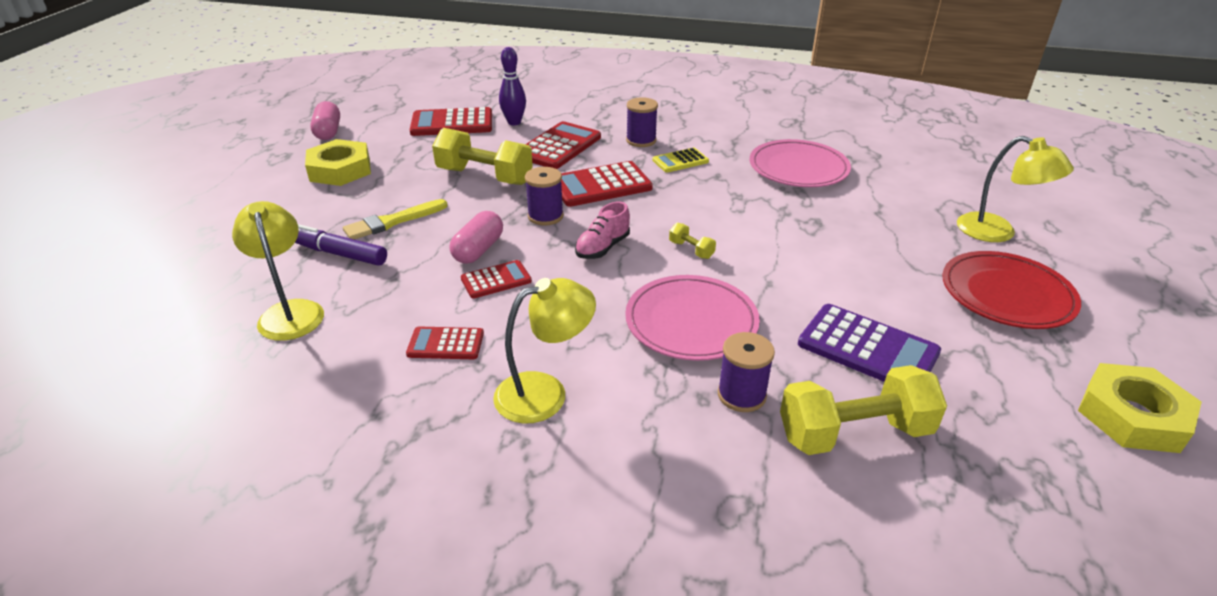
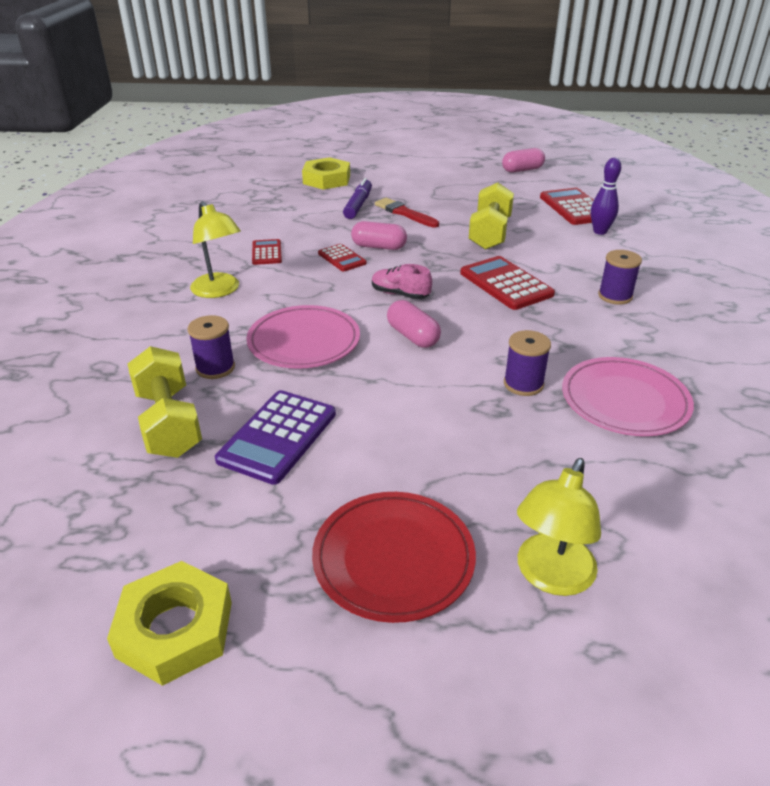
camera: 80 degrees right, 0 degrees up
yellow lamp [232,201,324,341] -> none
yellow nut [305,139,371,186] -> yellow nut moved to [302,157,350,190]
yellow brush [343,199,448,240] -> red brush [375,198,439,227]
red calculator [525,121,601,169] -> none
purple spool [525,167,564,226] -> purple spool moved to [504,330,551,396]
yellow calculator [652,148,709,173] -> none
yellow dumbbell [669,223,716,259] -> pink capsule [387,300,441,348]

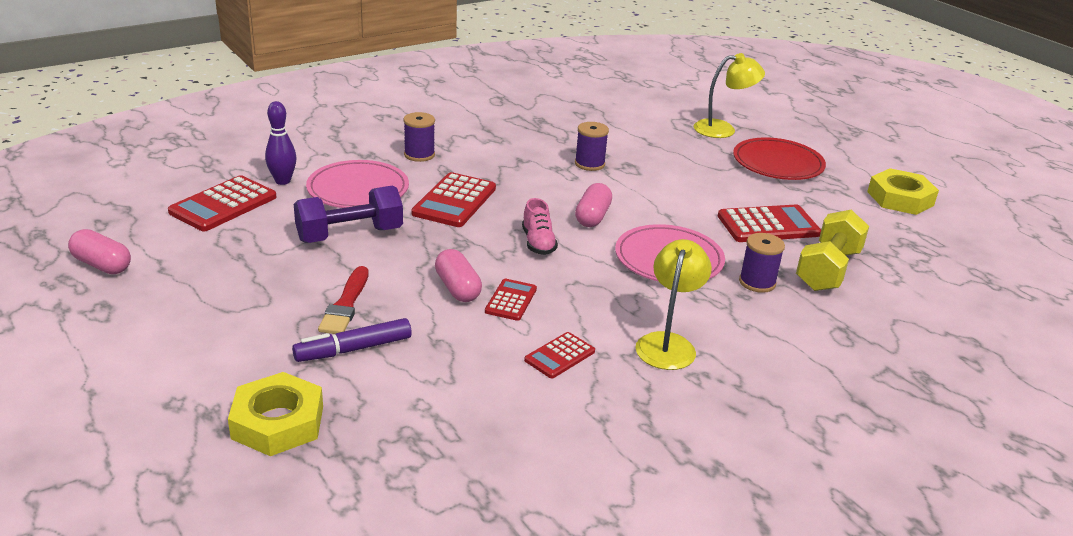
camera: 130 degrees left, 5 degrees down
purple calculator [215,390,336,485] -> red calculator [718,204,821,242]
yellow dumbbell [469,183,514,250] -> purple dumbbell [294,185,403,243]
pink plate [562,357,694,436] -> pink plate moved to [306,160,409,208]

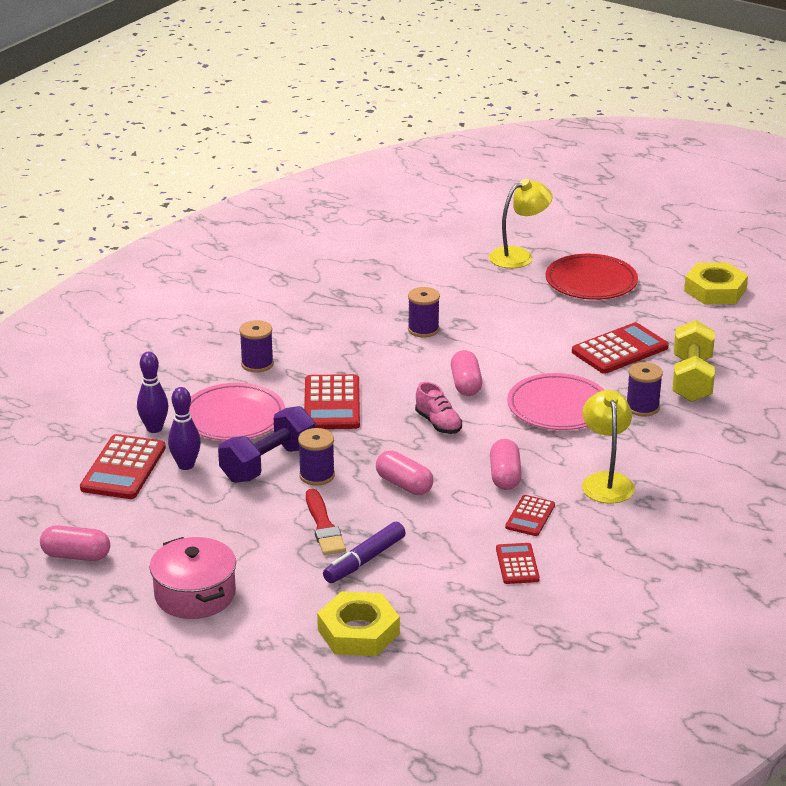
camera: 20 degrees left, 0 degrees up
red calculator [485,279,537,321] -> red calculator moved to [496,543,540,584]
none -> pink pot [150,537,236,619]
none -> purple bowling pin [168,387,201,470]
none -> purple spool [298,428,335,486]
none -> pink capsule [490,439,522,490]

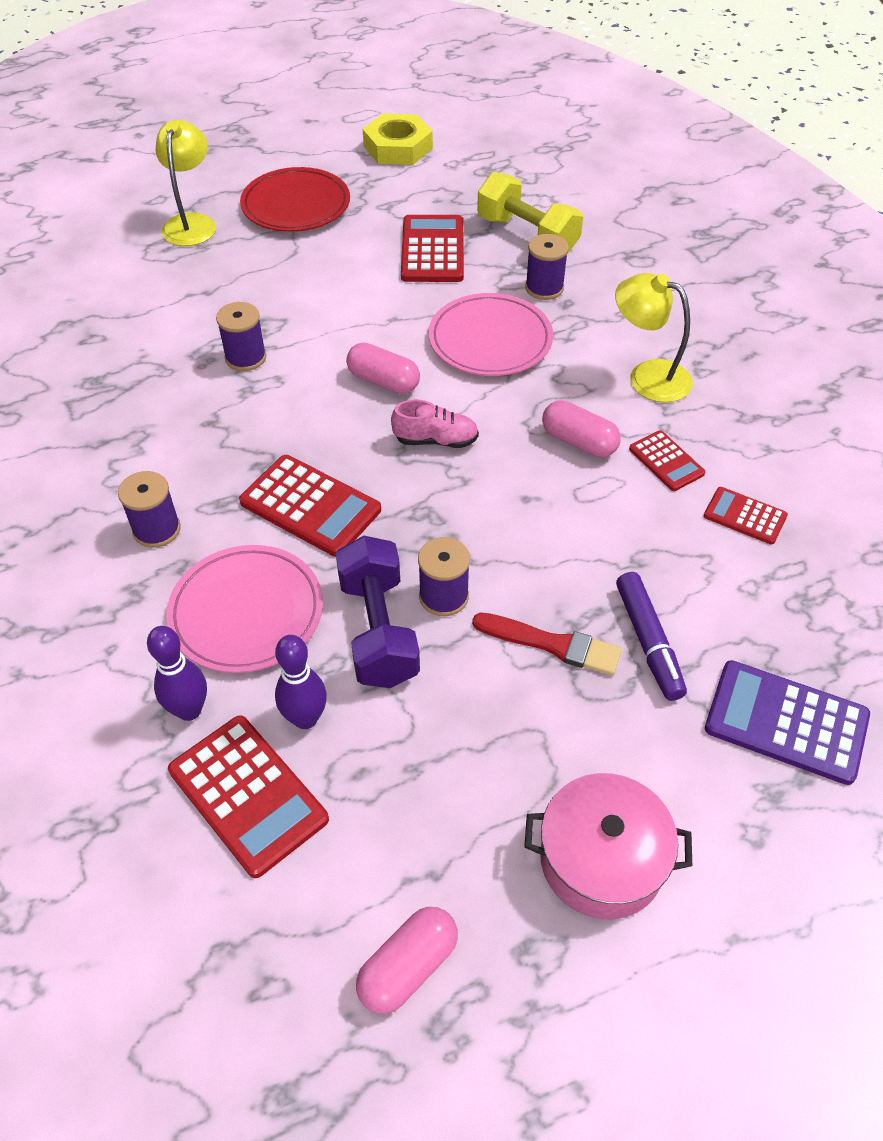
camera: 55 degrees left, 20 degrees up
yellow nut [317,591,400,656] -> purple calculator [705,660,870,785]
pink capsule [376,451,433,495] -> none

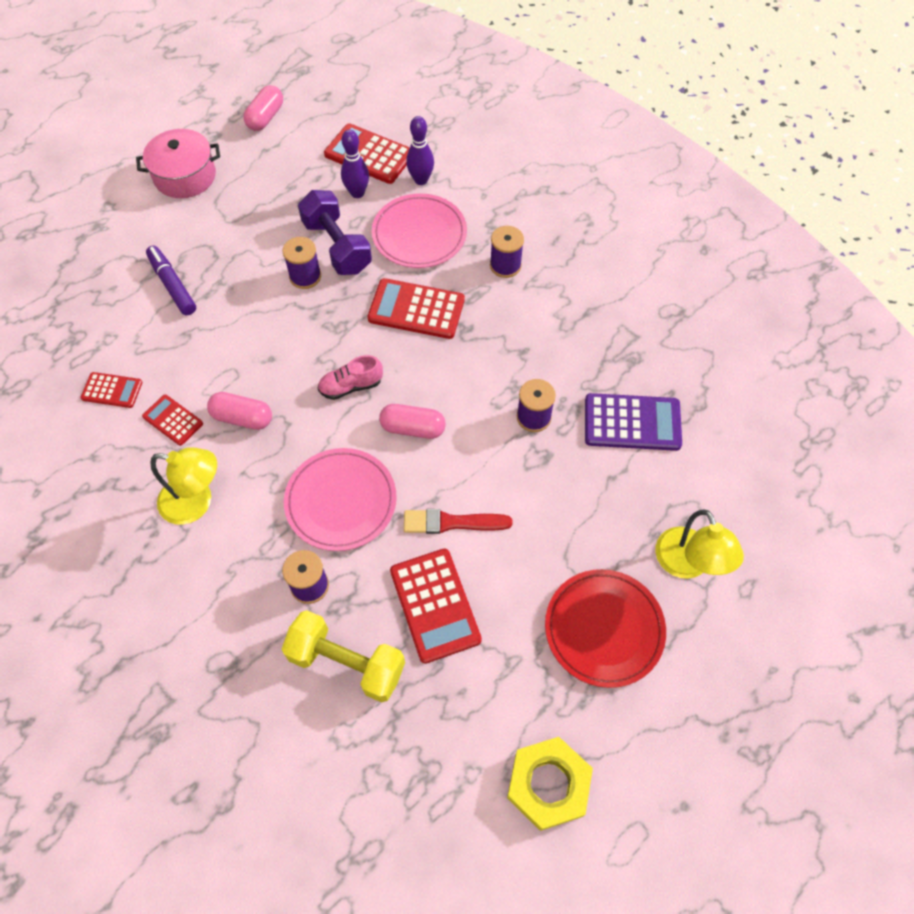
camera: 160 degrees right, 10 degrees up
red brush [472,613,622,675] -> red brush moved to [404,509,513,534]
purple calculator [705,660,870,785] -> purple calculator moved to [585,393,682,451]

